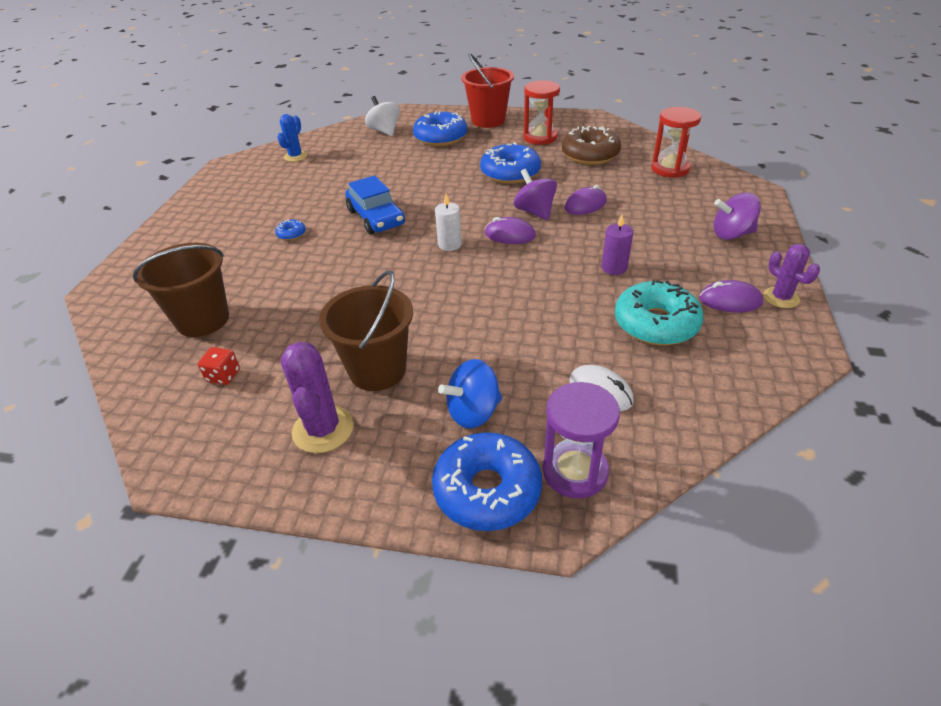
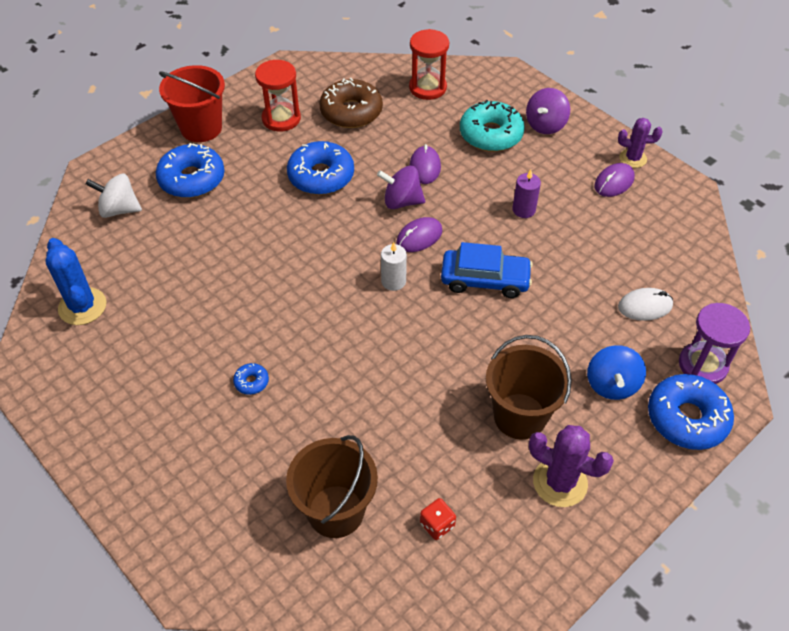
camera: 55 degrees left, 10 degrees up
blue cactus [277,114,307,162] -> blue cactus [45,238,106,325], size x1.51
blue car [345,175,405,234] -> blue car moved to [441,242,533,298]
turquoise donut [615,280,703,345] -> turquoise donut moved to [460,100,525,152]

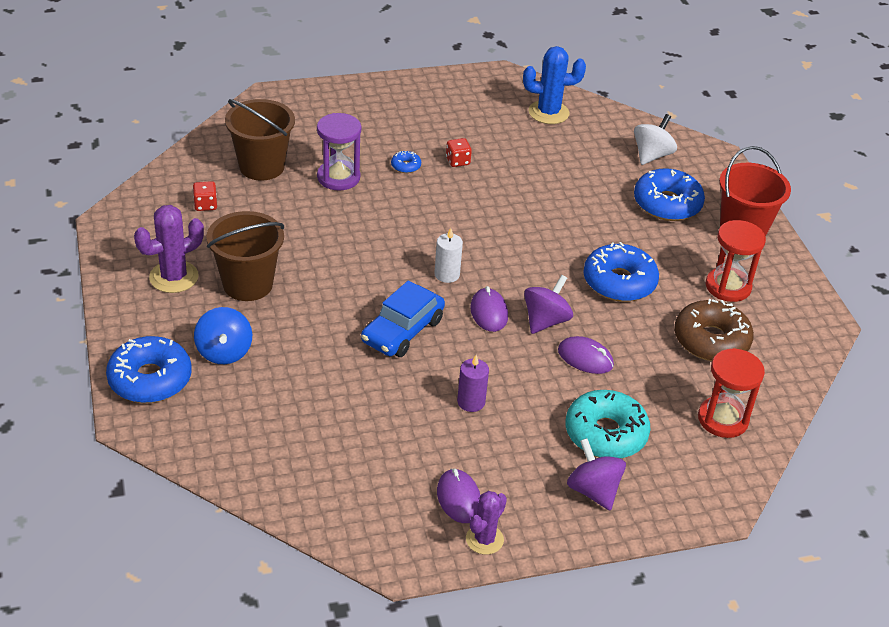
camera: 115 degrees right, 10 degrees down
blue spinning top [587,345,646,400] -> blue spinning top turned 135 degrees counterclockwise [194,307,252,364]
white mouse [618,288,673,321] -> none
purple hourglass [679,303,750,384] -> purple hourglass moved to [317,113,361,191]
none -> red dice [446,138,472,167]

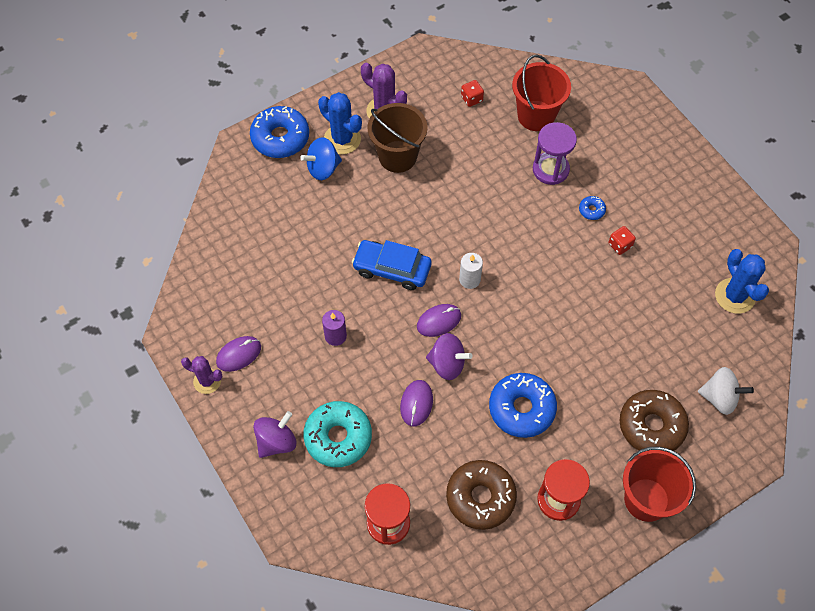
camera: 75 degrees right, 20 degrees up
brown bucket [225,99,295,181] -> red bucket [512,54,571,131]
blue donut [634,168,705,221] -> brown donut [620,390,689,451]
none -> blue cactus [318,92,362,154]

